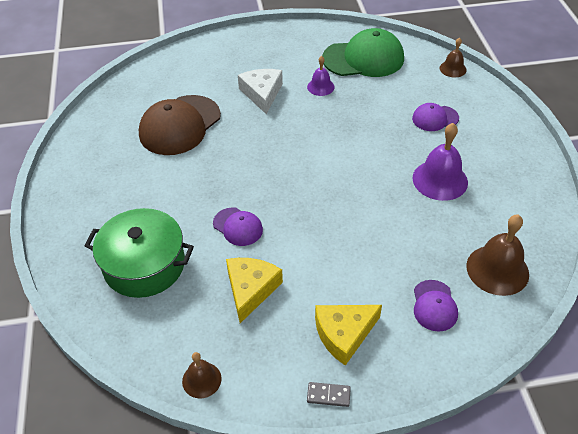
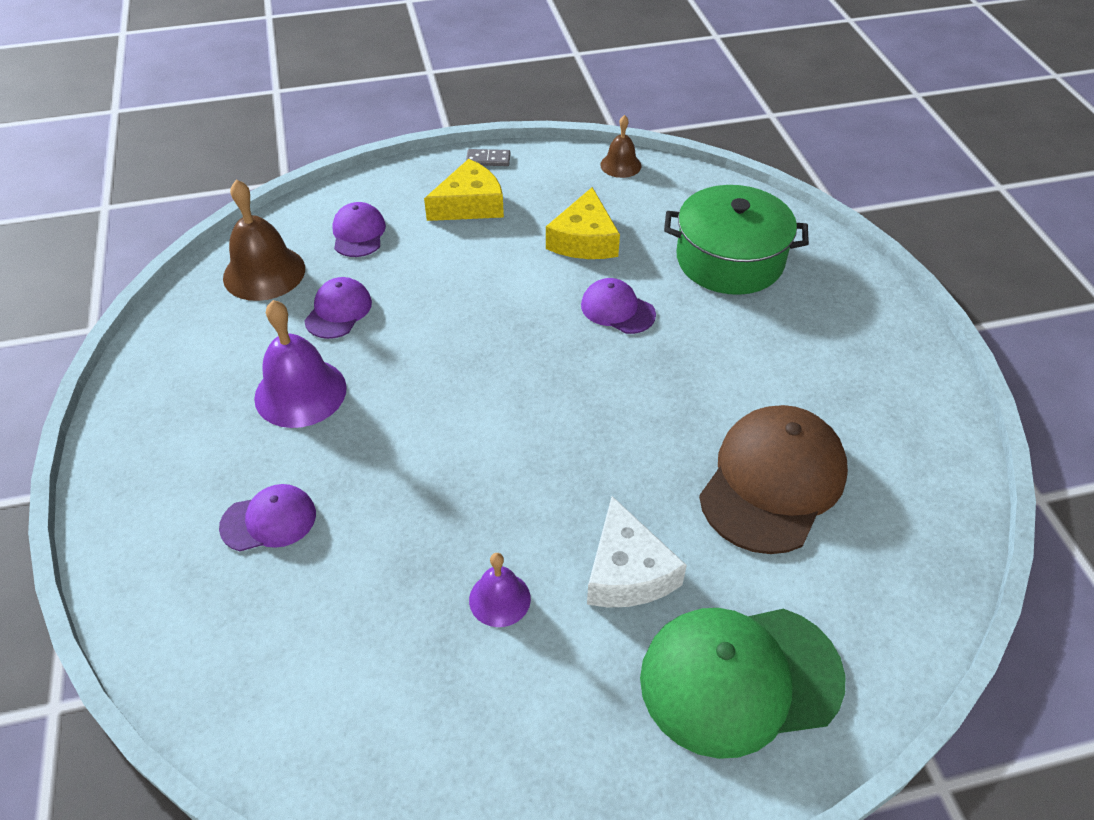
camera: 175 degrees right, 0 degrees up
green cap [322,28,404,77] -> green cap moved to [640,608,845,759]
brown bell [440,38,467,77] -> none
none -> purple cap [304,277,372,339]

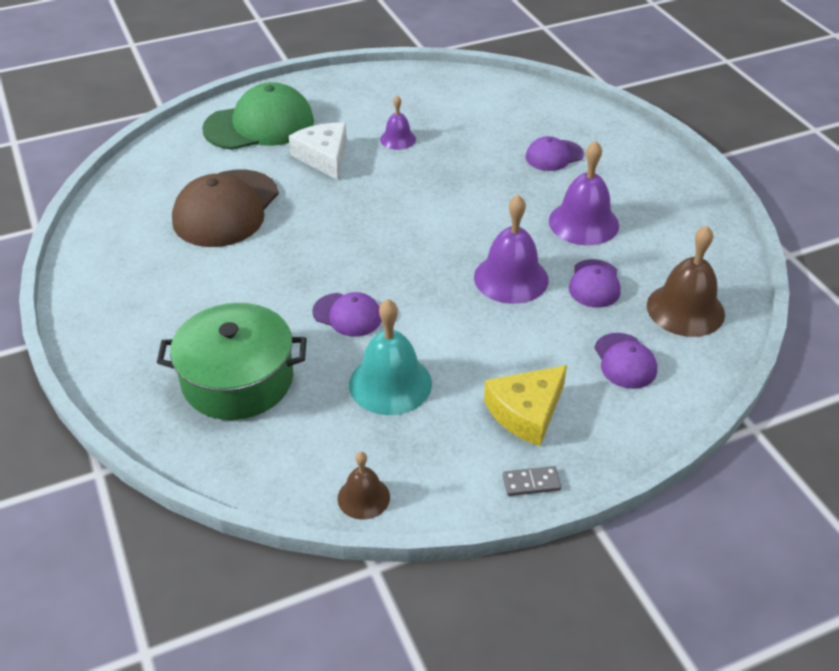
camera: 170 degrees right, 5 degrees down
yellow cheese [546,187,620,259] -> turquoise bell [349,299,432,415]
none -> purple bell [474,195,549,304]

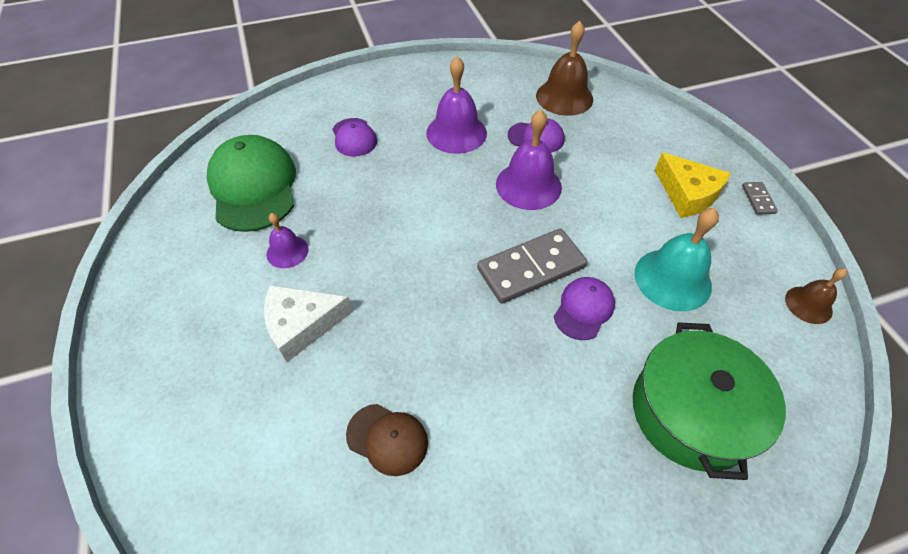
camera: 85 degrees left, 10 degrees up
brown cap [172,169,279,247] -> brown cap [346,404,428,476], size x0.52
green cap [202,82,314,150] -> green cap moved to [206,135,296,232]
purple cap [594,333,657,389] -> none
none -> grey domino [477,228,587,304]

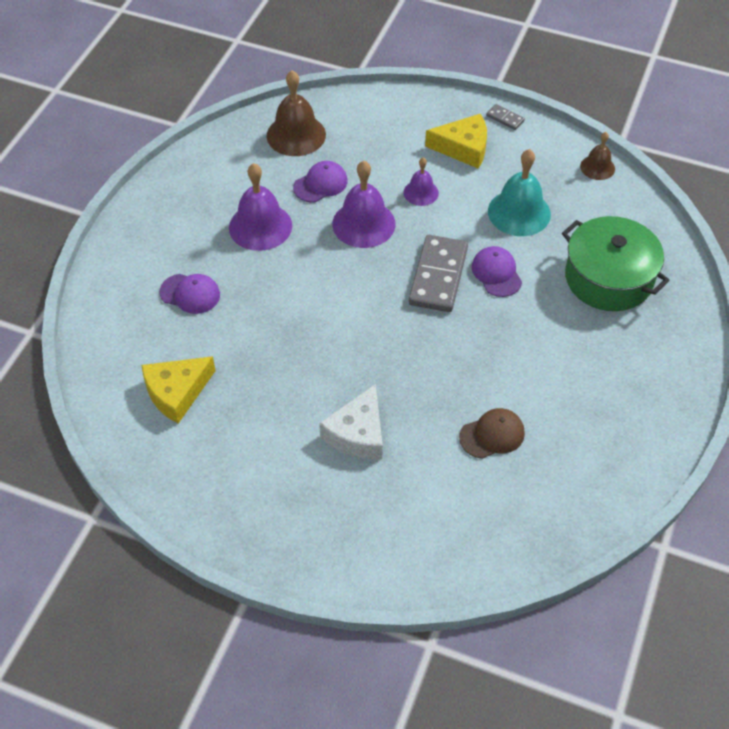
camera: 50 degrees left, 0 degrees up
green cap [206,135,296,232] -> yellow cheese [141,356,216,424]
purple bell [267,213,308,268] -> purple bell moved to [403,158,439,206]

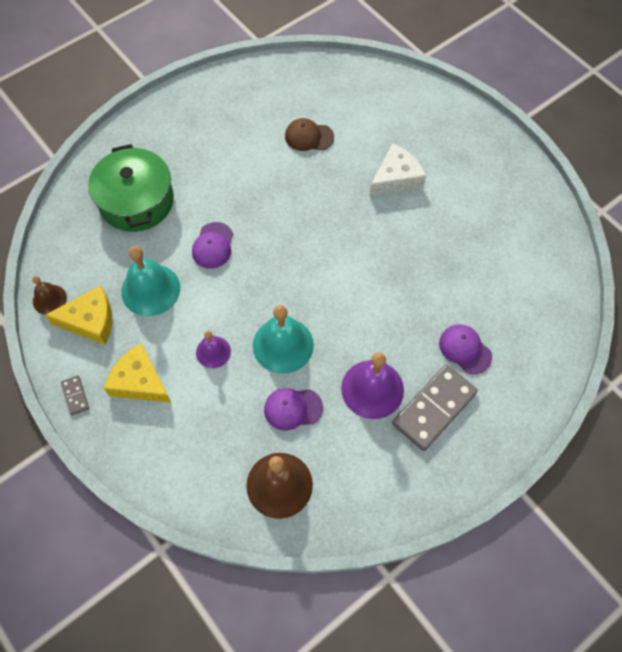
camera: 150 degrees left, 10 degrees up
yellow cheese [141,356,216,424] -> yellow cheese moved to [45,285,112,345]
purple bell [332,161,395,248] -> turquoise bell [253,305,314,374]
grey domino [409,235,468,312] -> grey domino moved to [392,364,478,451]

